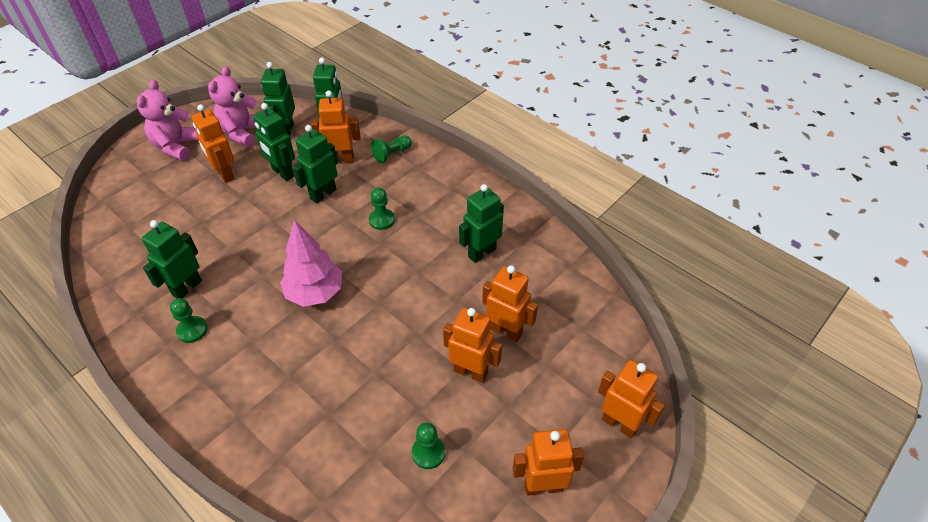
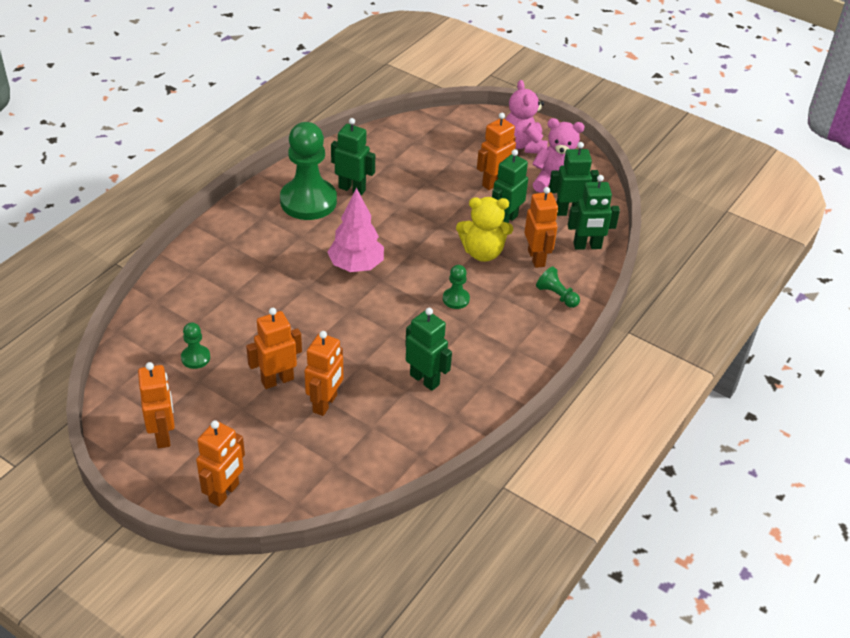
camera: 80 degrees right, 5 degrees down
pink teddy bear [136,80,198,161] -> pink teddy bear turned 105 degrees counterclockwise [505,80,548,154]
green pawn [170,298,208,343] -> green pawn [280,122,337,220], size x2.27
green robot [292,125,338,203] -> yellow teddy bear [456,197,513,262]
orange robot [443,308,502,383] -> orange robot turned 135 degrees counterclockwise [246,308,302,389]

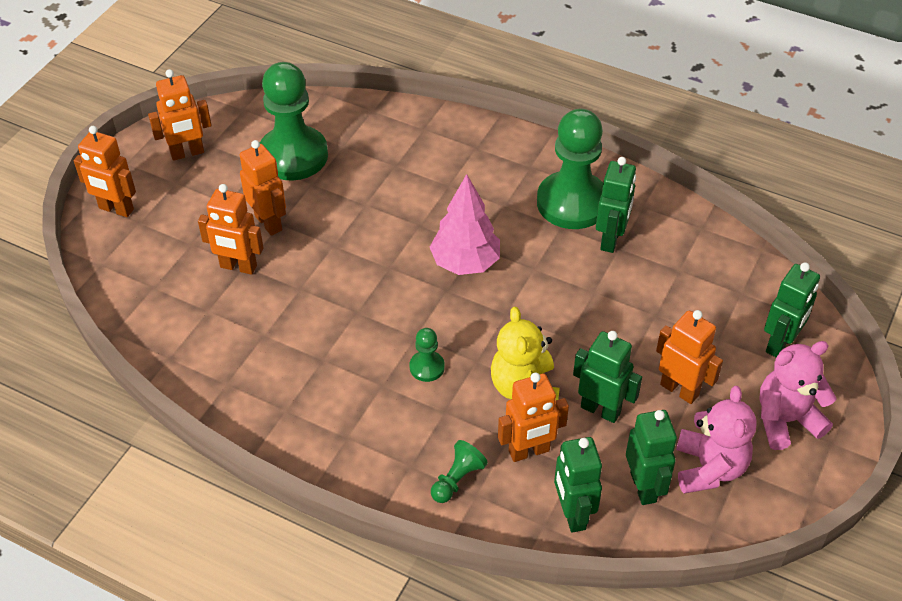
camera: 85 degrees right, 5 degrees up
green pawn [181,323,210,369] -> green pawn [260,62,328,181], size x2.27
green robot [405,308,452,391] -> green robot moved to [764,262,820,357]

